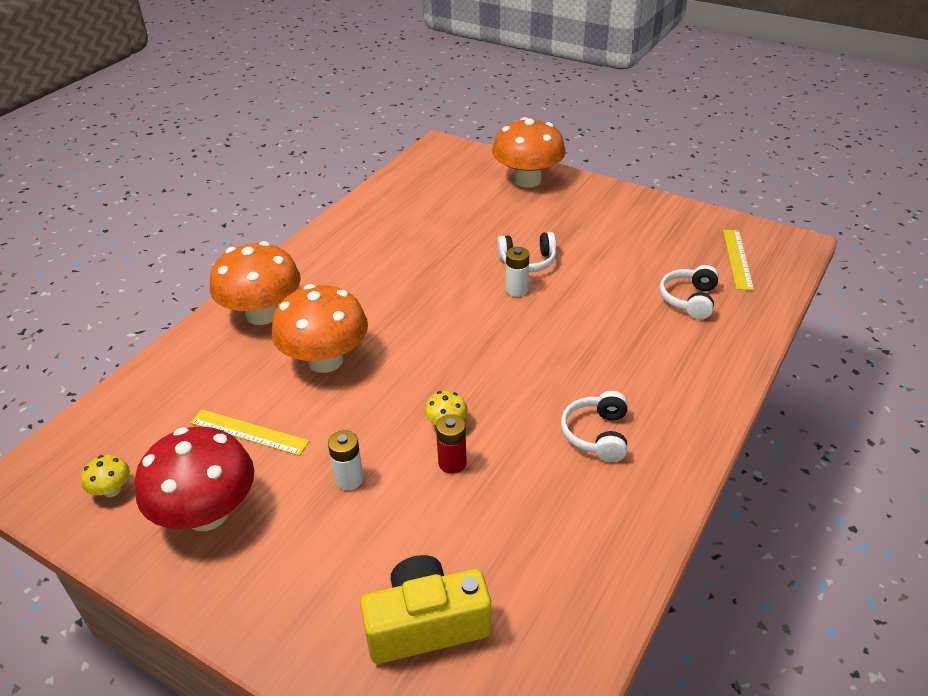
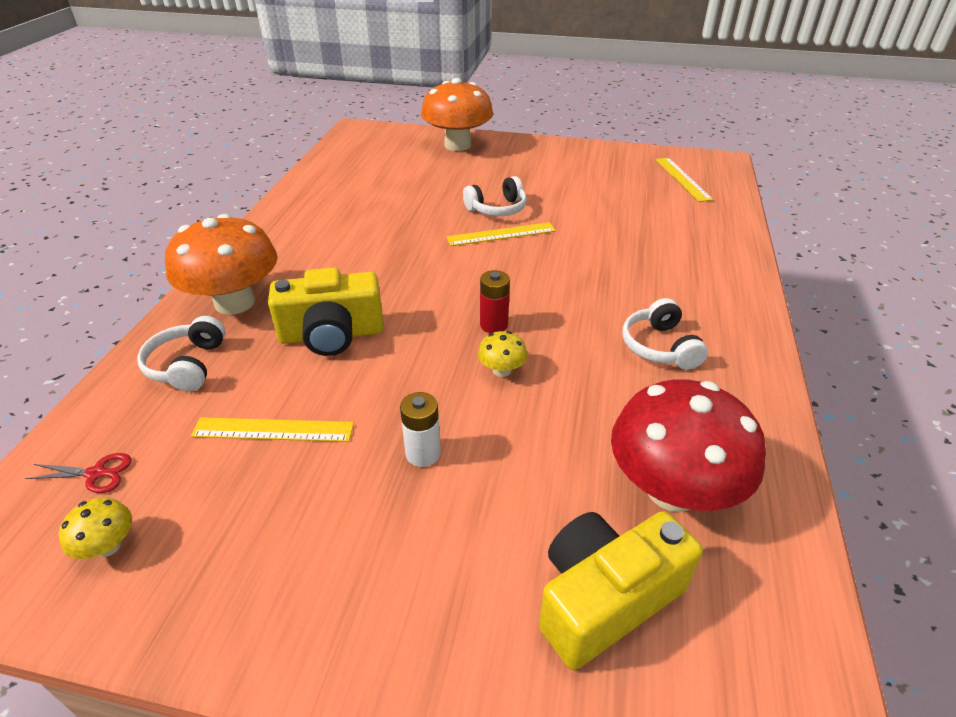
camera: 20 degrees left, 0 degrees up
red mushroom [135,426,254,531] -> red mushroom moved to [611,379,766,512]
orange mushroom [271,284,368,373] -> yellow camera [268,267,384,356]
red battery [436,414,467,474] -> red battery moved to [480,270,510,333]
white battery [506,247,529,297] -> yellow ruler [446,222,556,246]
white headphones [660,265,719,320] -> white headphones moved to [137,316,226,392]
none -> red scissors [25,453,131,493]

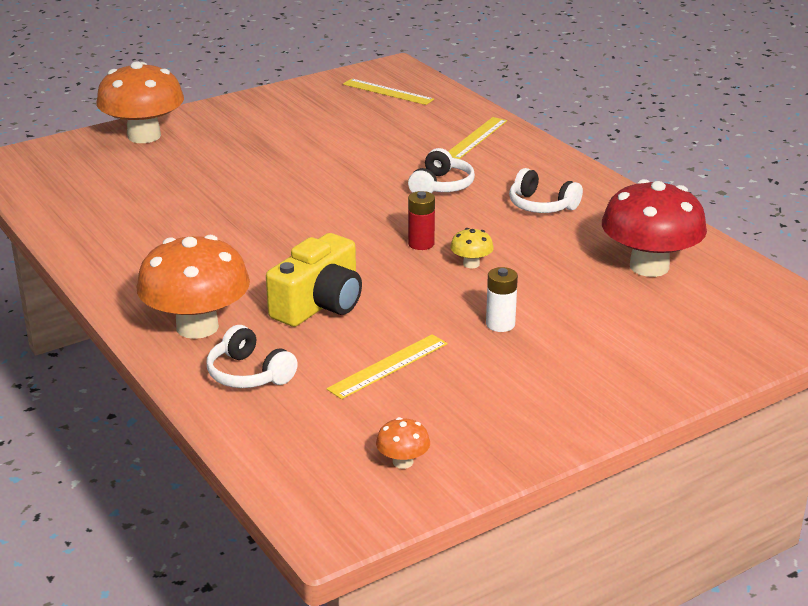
camera: 45 degrees left, 10 degrees down
red scissors [25,453,131,493] -> none
yellow mushroom [59,498,132,559] -> orange mushroom [376,417,430,469]
yellow ruler [446,222,556,246] -> yellow ruler moved to [448,117,507,159]
white headphones [463,176,527,216] -> white headphones moved to [408,148,475,193]
yellow camera [539,511,703,670] -> none

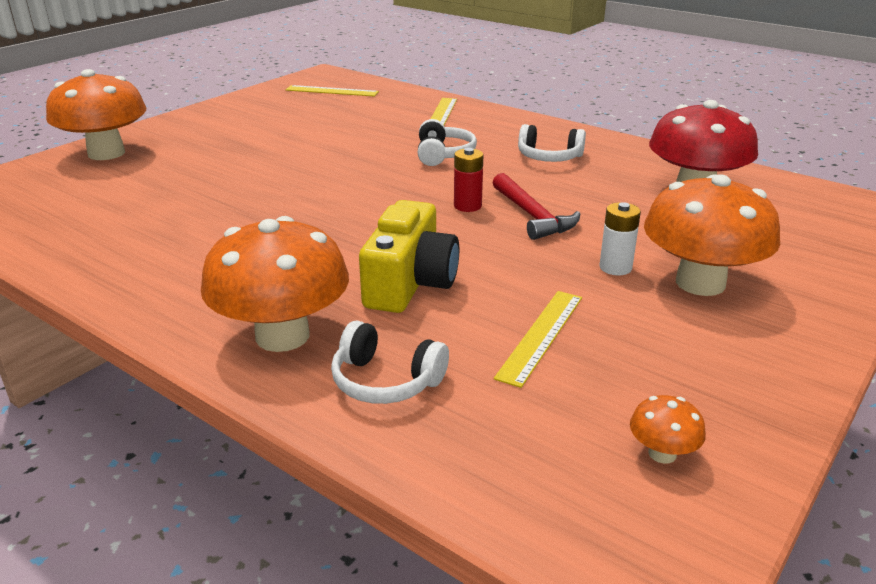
camera: 20 degrees left, 0 degrees up
yellow mushroom [450,228,494,268] -> red hammer [492,173,580,240]
none -> orange mushroom [644,174,780,296]

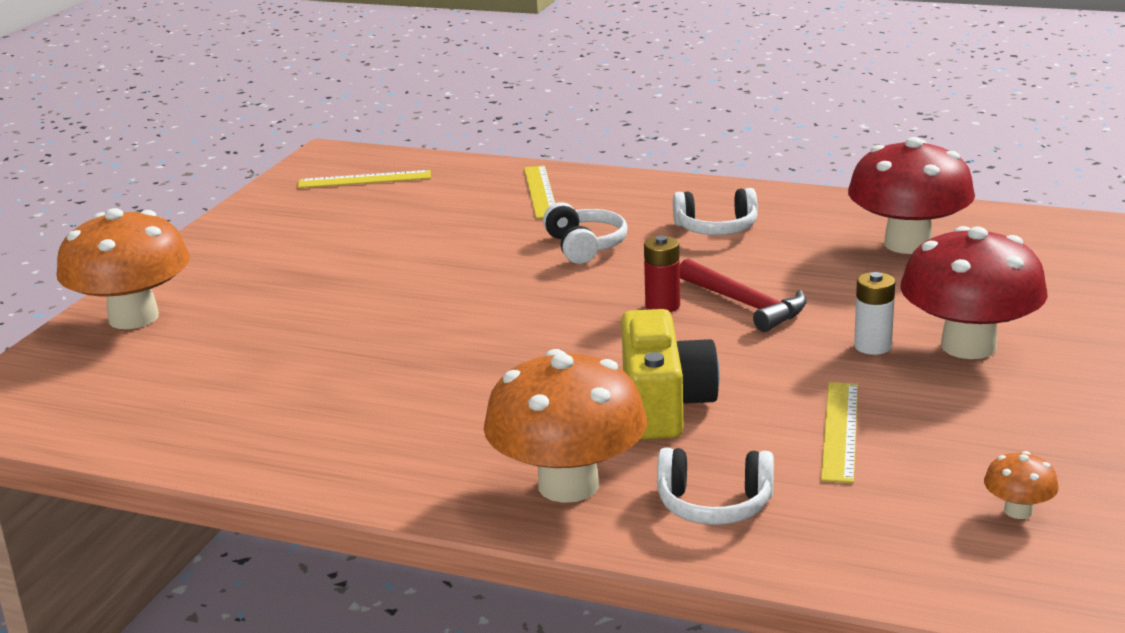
camera: 15 degrees left, 5 degrees down
orange mushroom [644,174,780,296] -> red mushroom [900,226,1048,359]

